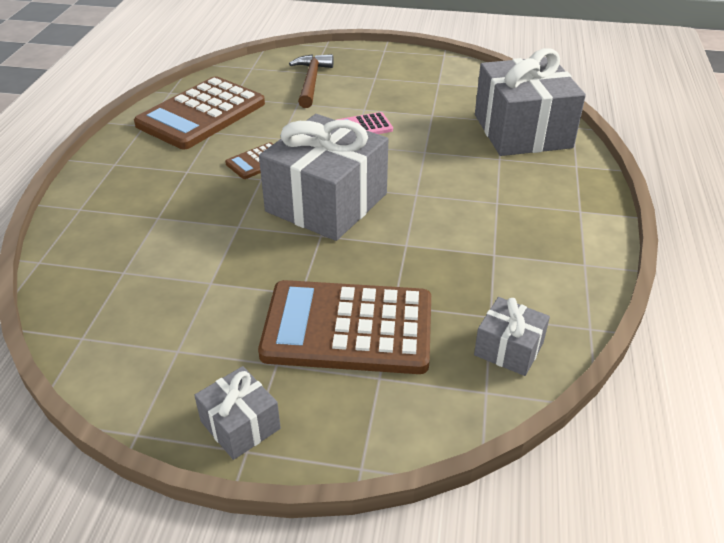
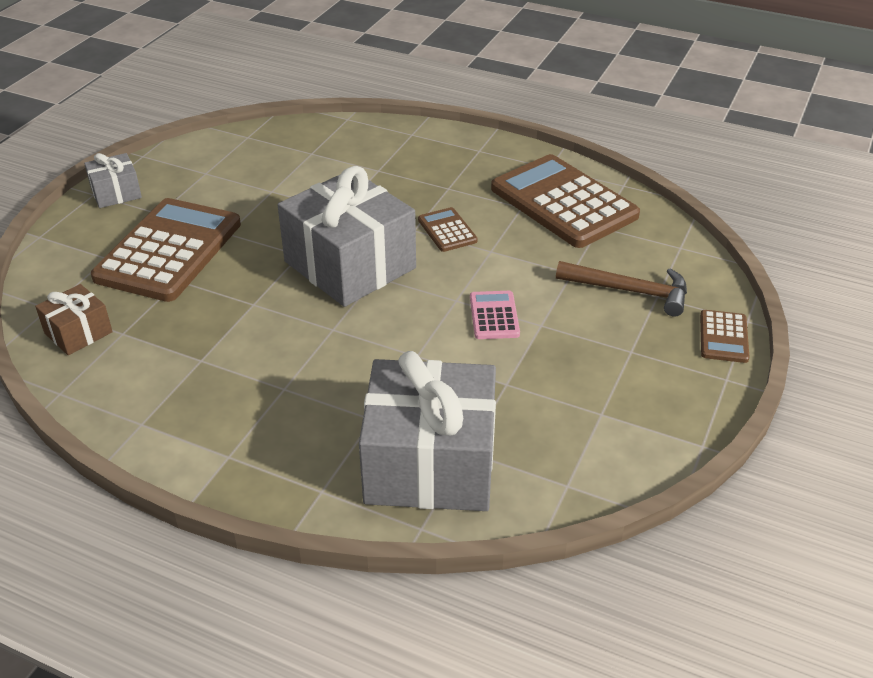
camera: 105 degrees right, 0 degrees up
grey gift [474,297,550,376] -> brown gift [35,284,113,355]
none -> brown calculator [700,310,749,363]

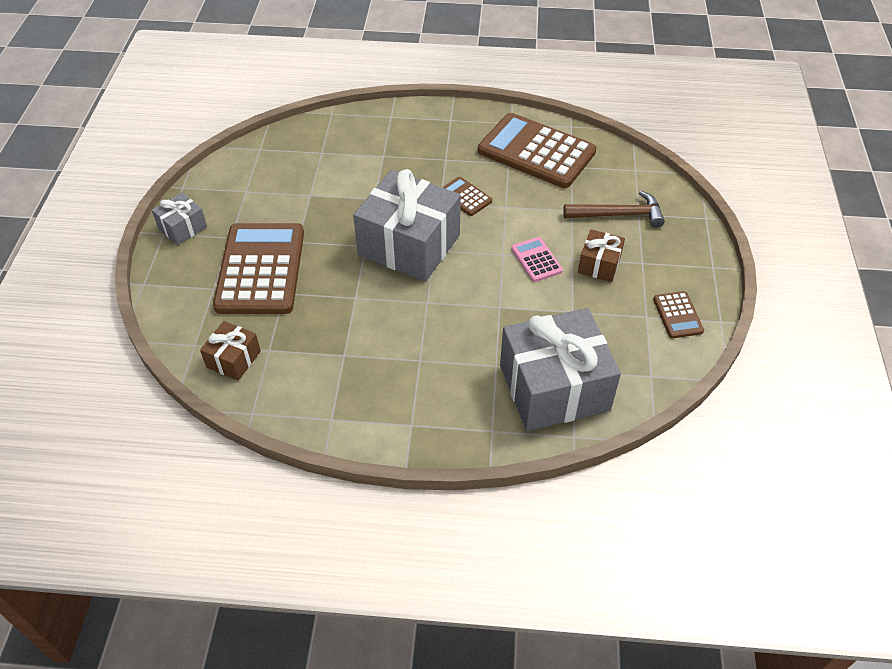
camera: 20 degrees left, 10 degrees up
brown calculator [700,310,749,363] -> brown calculator moved to [653,291,704,338]
none -> brown gift [578,229,625,282]

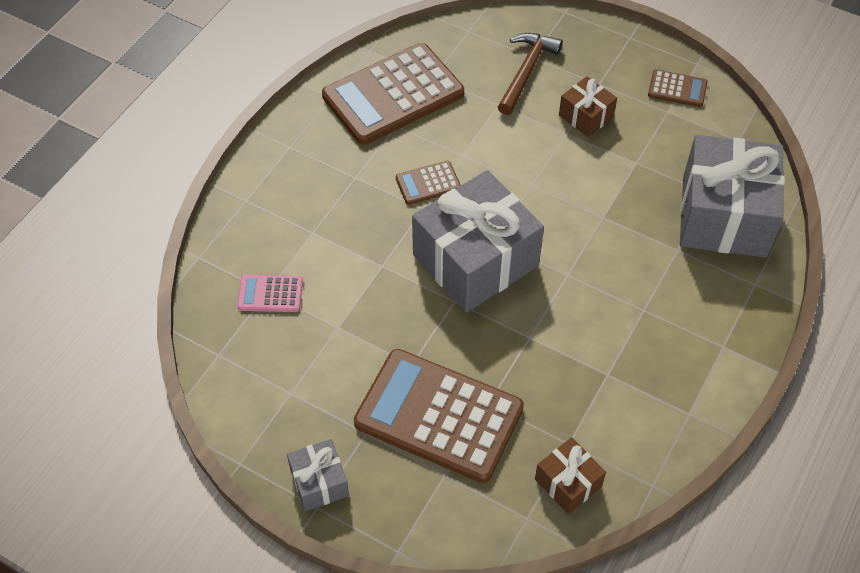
camera: 65 degrees left, 5 degrees up
pink calculator [511,237,563,282] -> pink calculator moved to [237,275,303,312]

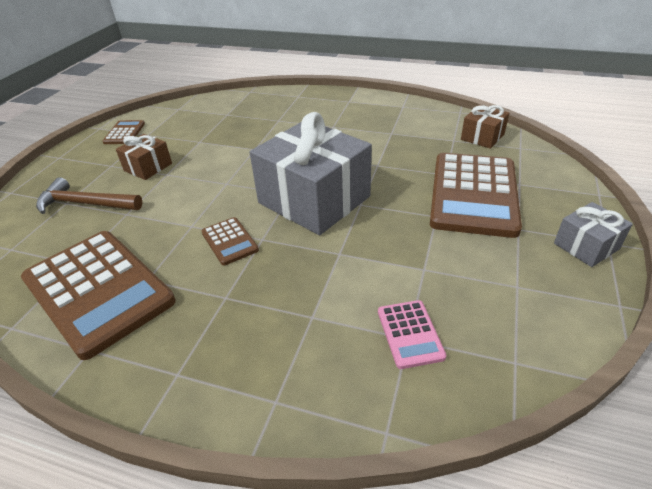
camera: 100 degrees left, 15 degrees down
grey gift [680,135,785,258] -> none

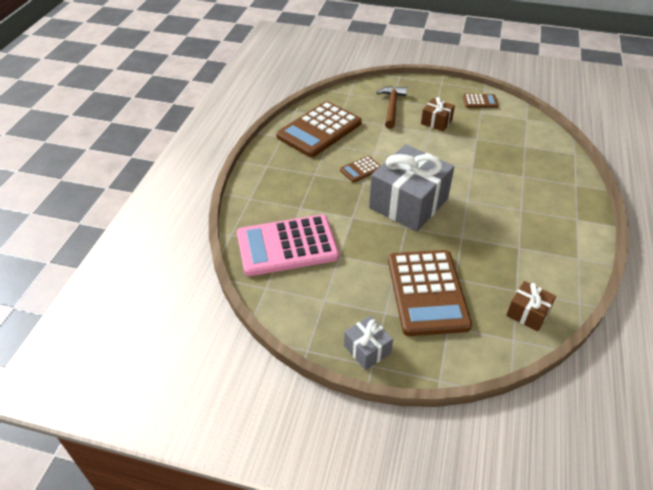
camera: 85 degrees right, 5 degrees up
pink calculator [378,300,446,369] -> pink calculator [237,214,339,276], size x2.24
brown calculator [430,153,522,238] -> brown calculator turned 105 degrees counterclockwise [388,250,472,336]

